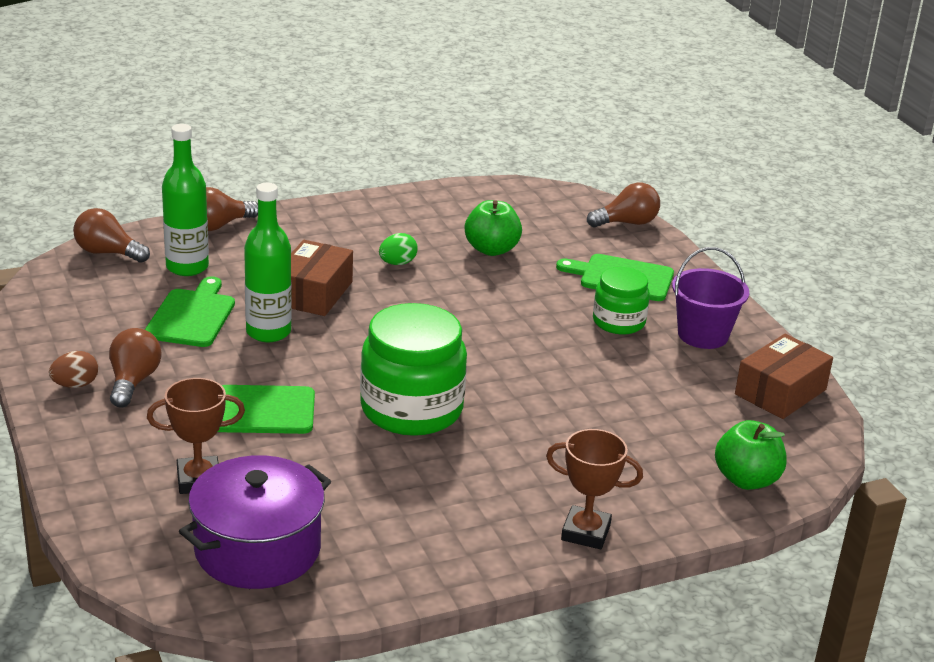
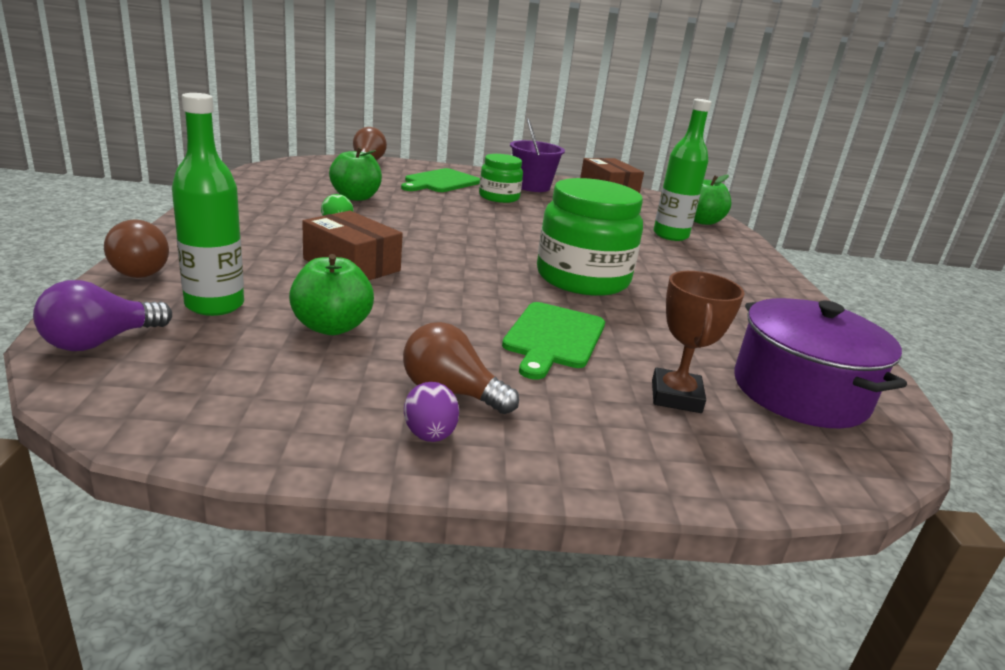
camera: 70 degrees left, 5 degrees down
brown egg [49,351,98,388] -> purple egg [404,382,459,442]
brown light bulb [73,208,150,263] -> purple light bulb [33,280,172,351]
green cutting board [145,276,235,347] -> green apple [289,254,374,335]
green bottle [244,183,292,342] -> green bottle moved to [654,99,711,241]
brown trophy [546,429,643,549] -> none

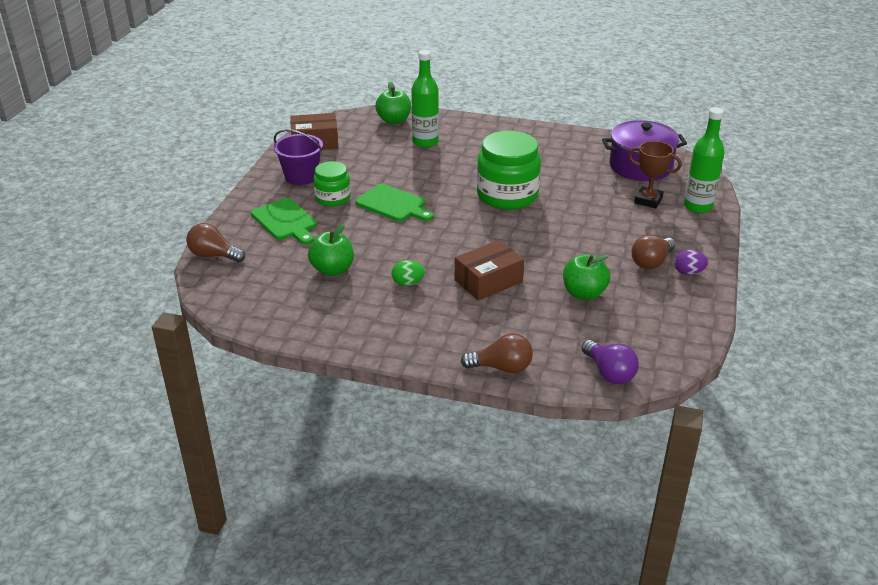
camera: 70 degrees left, 10 degrees up
green bottle [172,93,244,316] -> green bottle moved to [684,107,724,213]
green cutting board [502,302,605,380] -> green cutting board moved to [355,184,434,221]

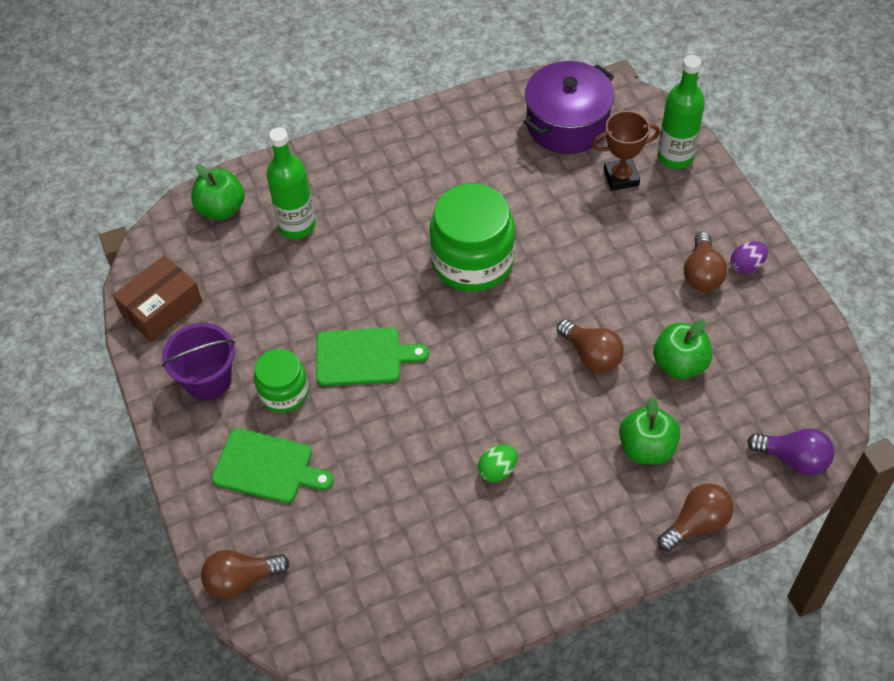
camera: 35 degrees left, 20 degrees up
green apple [308,224,354,276] -> green apple moved to [619,396,680,465]
brown box [455,240,524,301] -> none
none -> brown light bulb [557,319,624,373]

